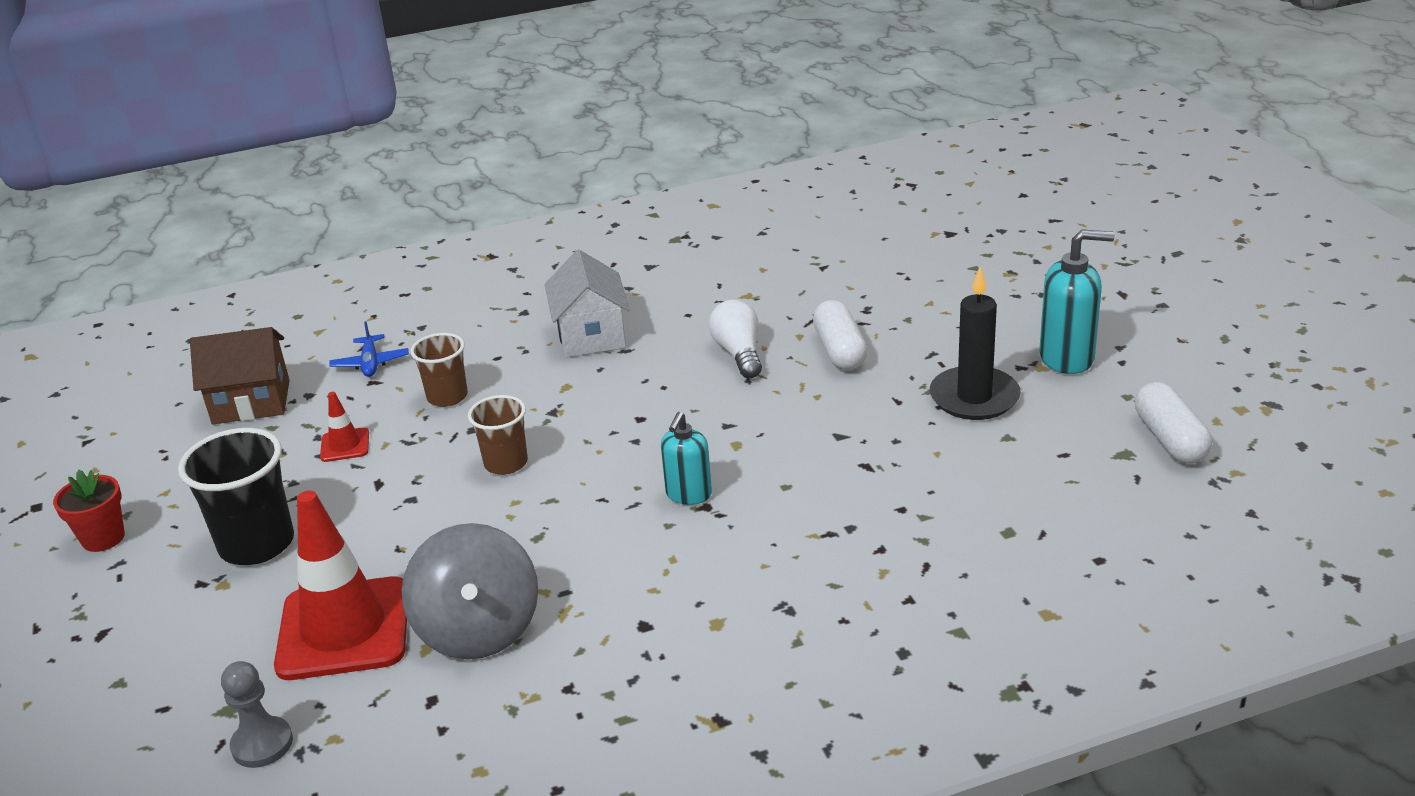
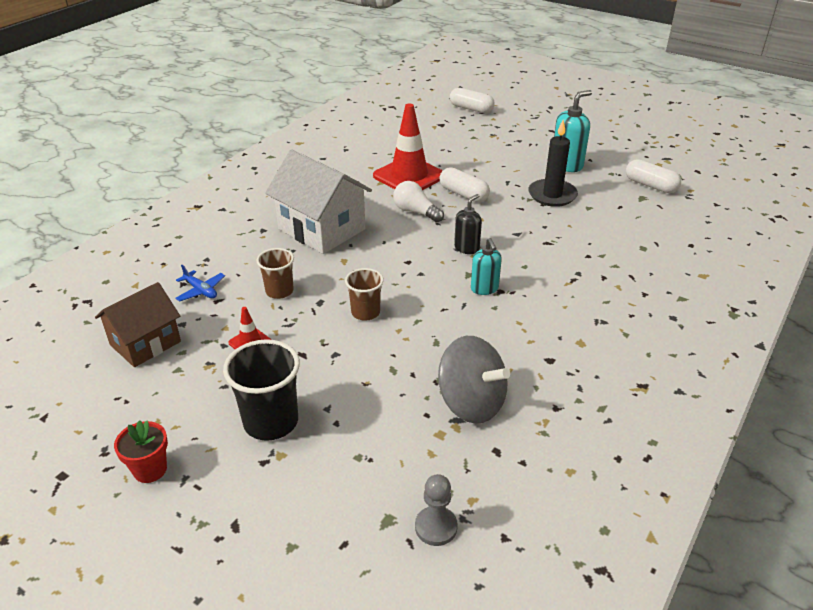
camera: 40 degrees left, 5 degrees up
red traffic cone [274,490,407,680] -> red traffic cone moved to [373,103,443,190]
white house [545,250,630,357] -> white house [265,149,372,254], size x1.50
none -> white capsule [450,88,495,113]
none -> black soap dispenser [454,194,482,254]

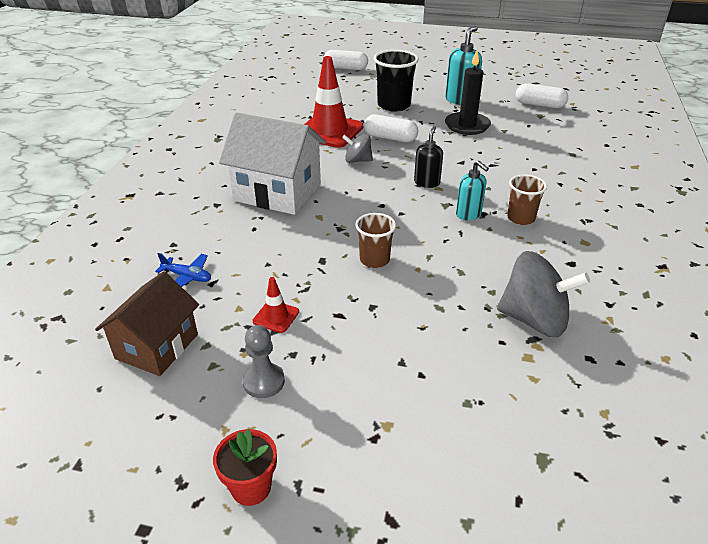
camera: 20 degrees left, 0 degrees up
black cup [223,339,300,441] -> black cup moved to [374,50,419,112]
brown cup [256,248,294,299] -> brown cup moved to [507,174,547,225]
white light bulb [393,181,444,222] -> grey spinning top [342,133,373,163]
grey pawn [415,474,458,546] -> grey pawn moved to [243,325,285,398]

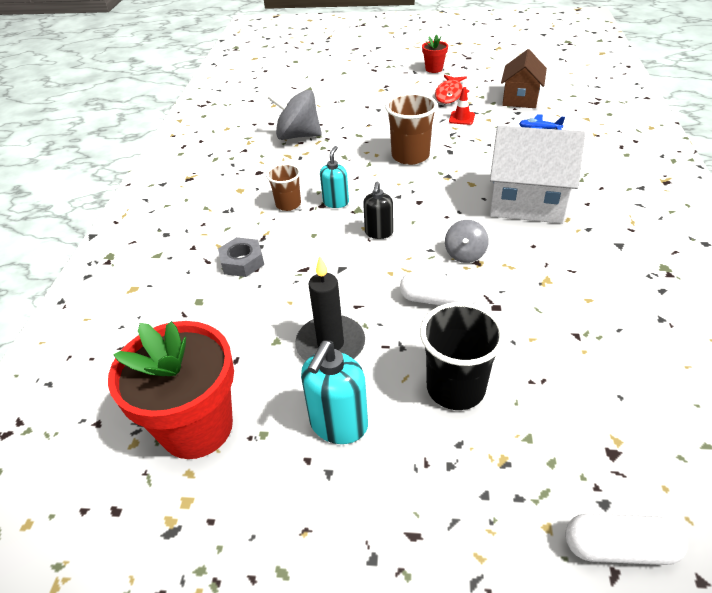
camera: 175 degrees right, 5 degrees up
grey pawn [243,325,285,398] -> red fish [435,75,469,104]
red traffic cone [304,56,364,148] -> none
grey spinning top [342,133,373,163] -> grey spinning top turned 105 degrees clockwise [445,220,489,263]
brown cup [355,213,396,268] -> brown cup [385,93,438,165], size x1.61
turquoise soap dispenser [456,161,489,220] -> turquoise soap dispenser turned 60 degrees clockwise [320,146,349,208]
white capsule [516,83,568,108] -> red flower pot [108,321,234,459]
none -> grey nut [218,237,264,277]

